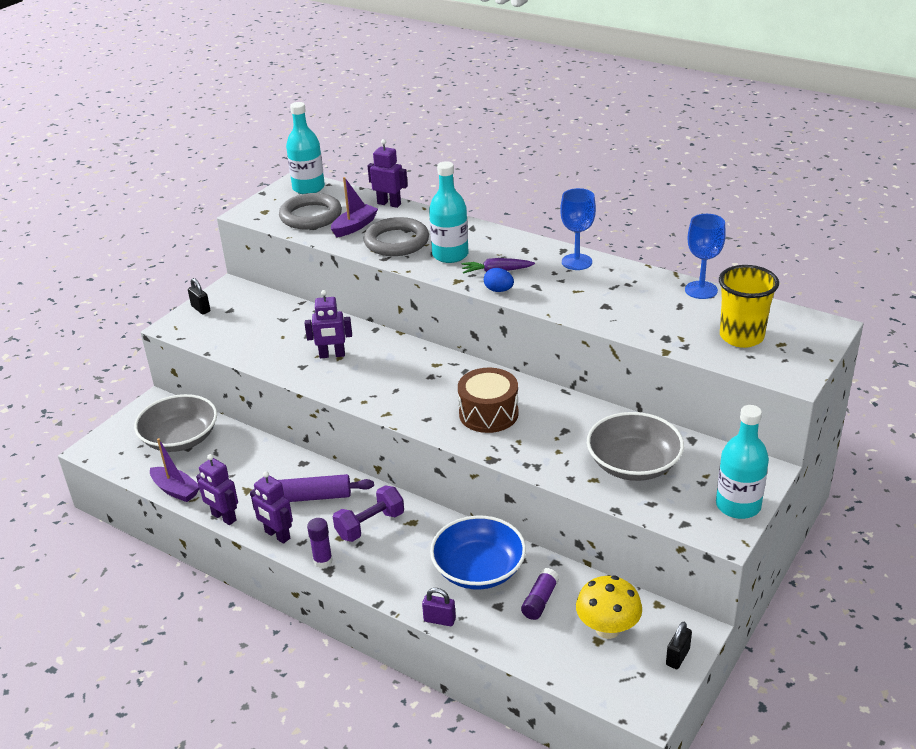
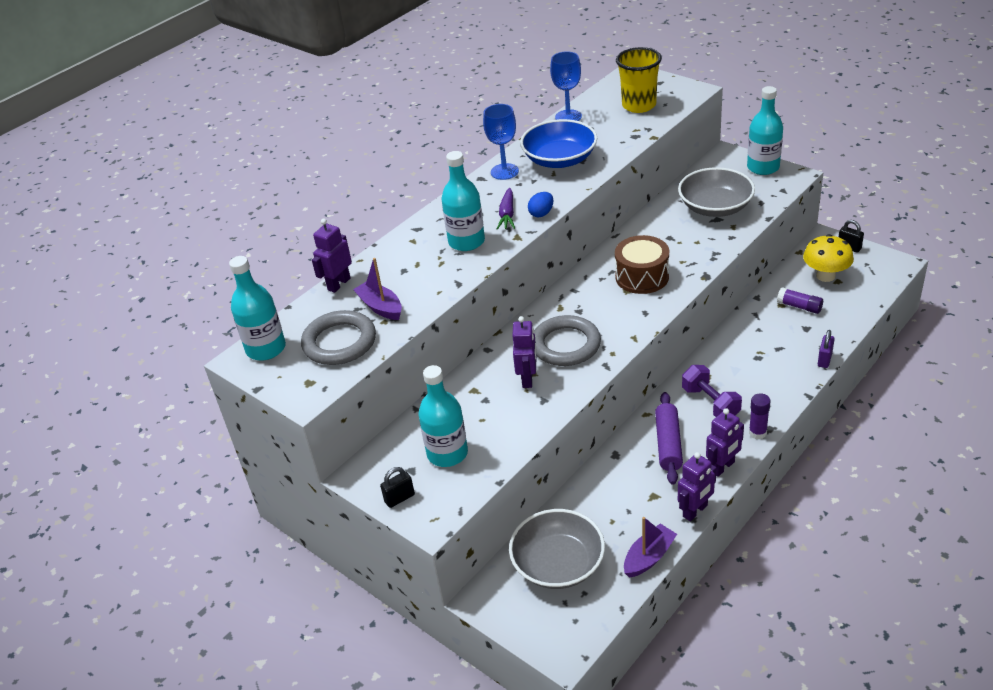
camera: 80 degrees left, 5 degrees up
grey ring [363,217,429,256] -> grey ring moved to [534,315,601,366]
blue bowl [430,516,526,590] -> blue bowl moved to [520,119,598,168]
none -> turquoise bottle [419,365,468,467]

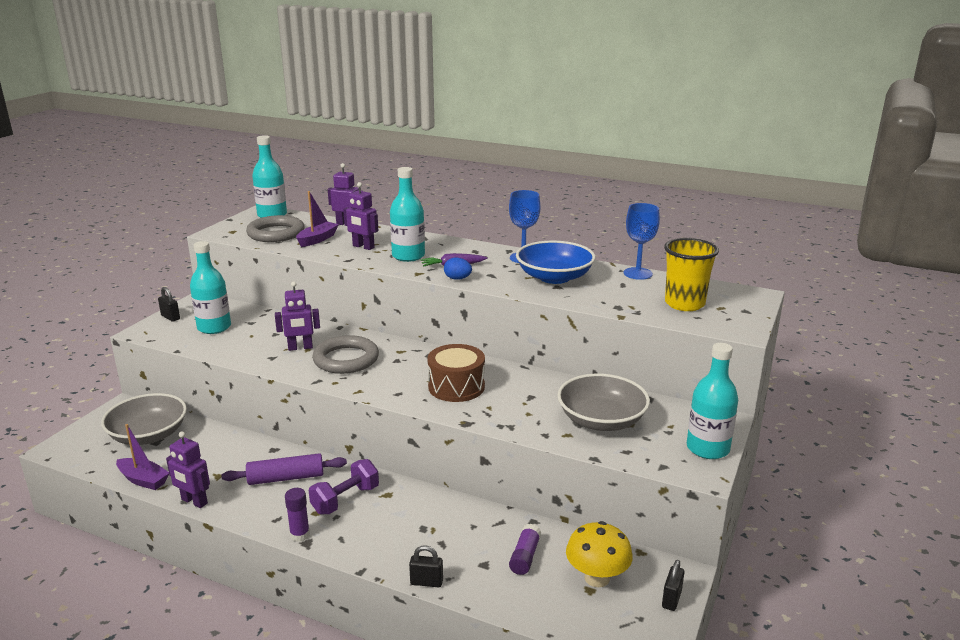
camera: 70 degrees right, 15 degrees down
purple robot [706,408,744,477] -> purple robot moved to [343,182,378,250]
purple padlock [818,330,835,368] -> black padlock [409,545,443,587]

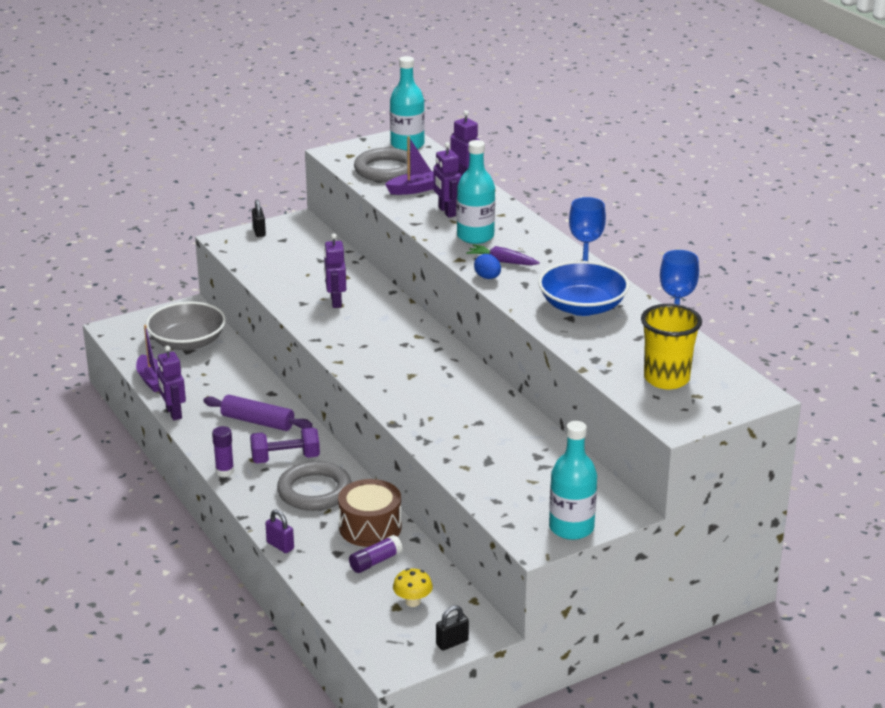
camera: 35 degrees right, 5 degrees up
turquoise bottle [190,241,231,334] -> none
purple robot [275,282,320,351] -> purple robot turned 60 degrees clockwise [324,234,346,308]
grey ring [312,335,379,374] -> grey ring moved to [277,461,352,511]
black padlock [409,545,443,587] -> purple padlock [265,510,294,553]
brown drum [427,344,485,402] -> brown drum moved to [338,479,402,547]
grey bowl [557,374,650,431] -> none
yellow mushroom [566,521,633,587] -> yellow mushroom [393,568,433,607], size x0.62

